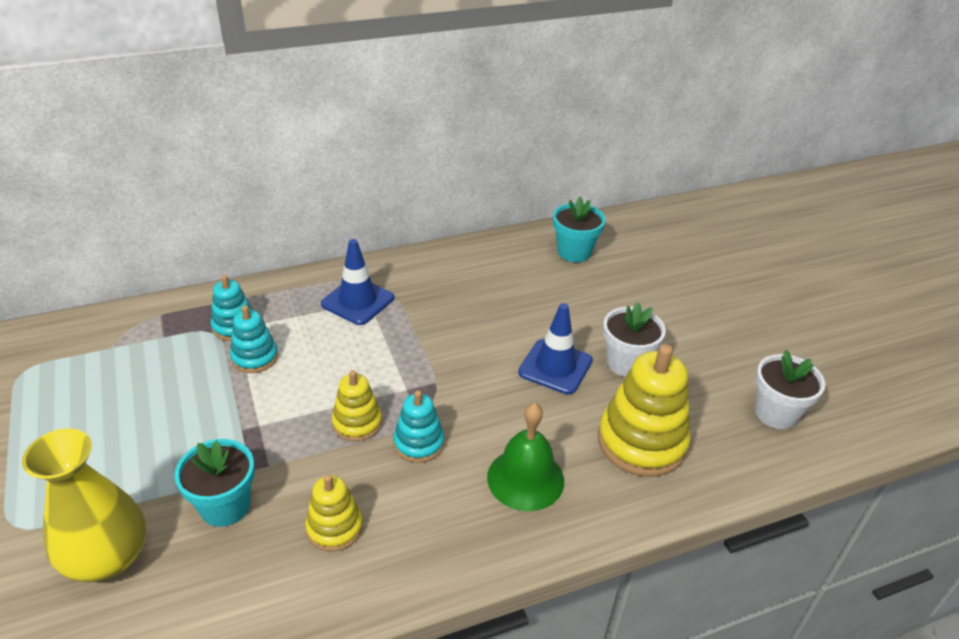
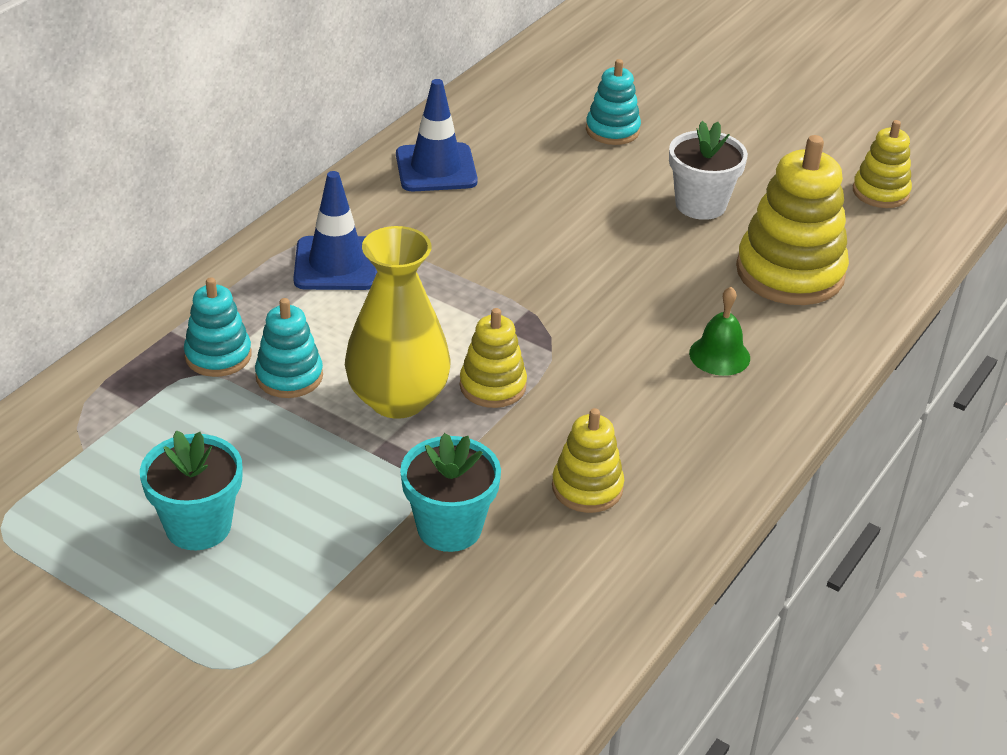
camera: 35 degrees left, 0 degrees up
yellow vase [22,429,146,582] -> yellow vase moved to [345,226,450,419]
turquoise stacking toy [393,390,444,463] -> turquoise stacking toy moved to [586,59,641,145]
green bell [487,403,564,511] -> green bell [689,287,750,376], size x0.64
blue traffic cone [518,303,592,395] -> blue traffic cone moved to [396,79,478,192]
turquoise flower pot [553,197,606,262] -> turquoise flower pot moved to [140,430,243,550]
white flower pot [755,350,825,429] -> yellow stacking toy [853,120,912,208]

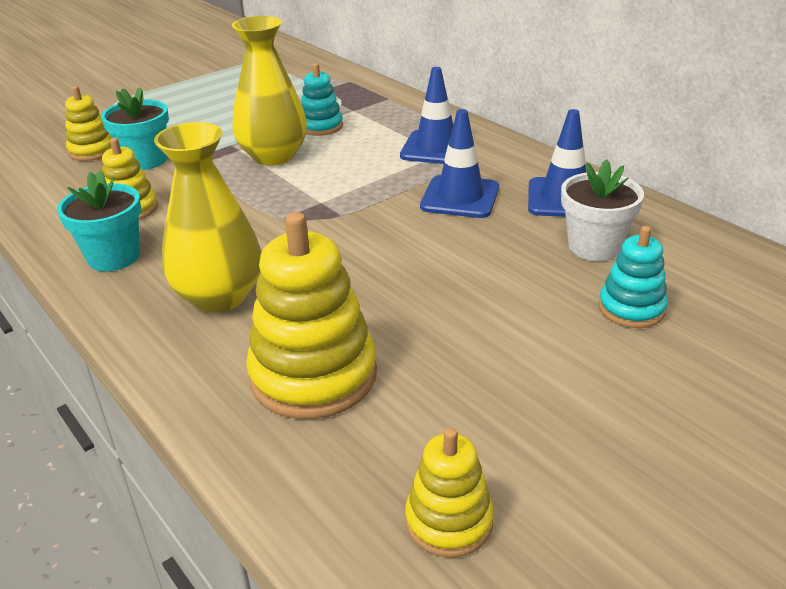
camera: 110 degrees right, 5 degrees down
turquoise flower pot [140,430,243,550] -> turquoise flower pot moved to [57,171,141,271]
turquoise stacking toy [184,277,252,377] -> none
yellow stacking toy [460,308,527,408] -> yellow stacking toy moved to [65,86,112,161]
white flower pot [669,121,748,220] -> white flower pot moved to [561,159,644,261]
green bell [689,287,750,376] -> yellow vase [154,122,261,313]
none -> blue traffic cone [420,109,499,218]

